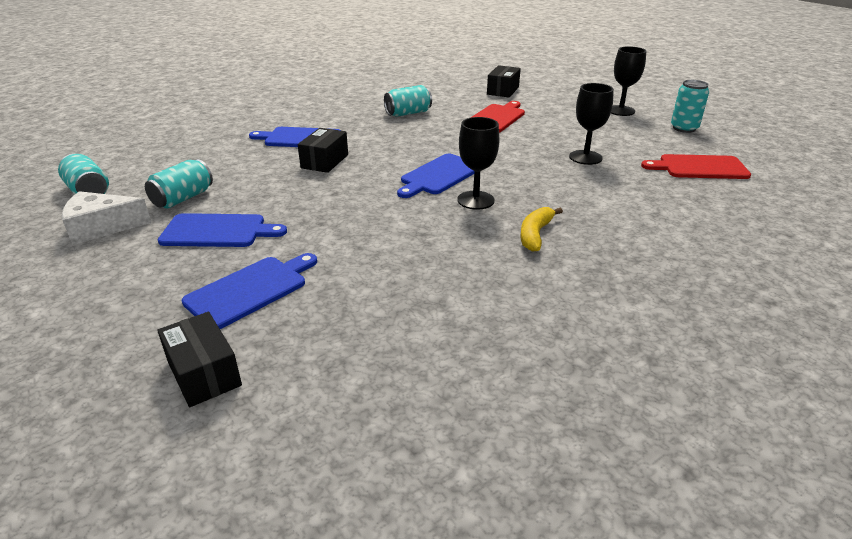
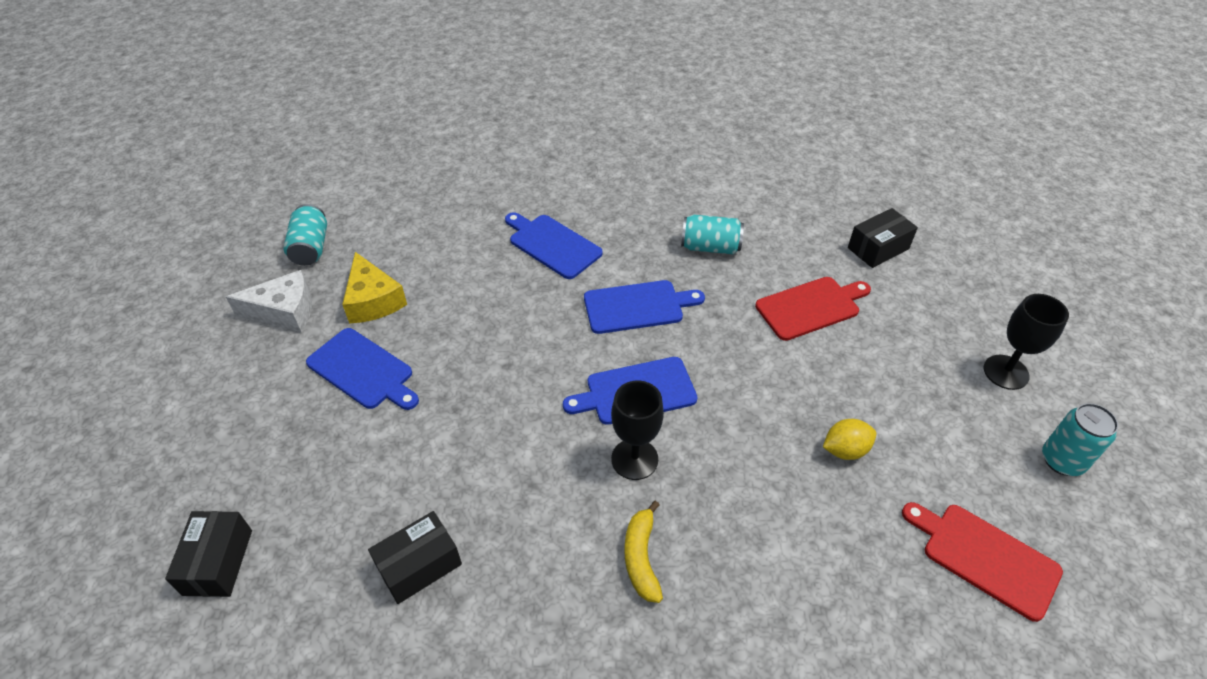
camera: 35 degrees right, 15 degrees up
white cheese [62,191,151,245] -> white cheese turned 150 degrees clockwise [226,270,312,332]
turquoise can [145,159,213,209] -> yellow cheese [342,252,407,324]
blue cutting board [182,253,317,329] -> blue cutting board moved to [584,280,705,334]
black box [298,128,348,173] -> black box moved to [368,511,462,604]
yellow banana [520,207,563,252] -> yellow banana turned 60 degrees counterclockwise [625,501,663,603]
black goblet [569,83,614,165] -> yellow lemon [823,419,876,460]

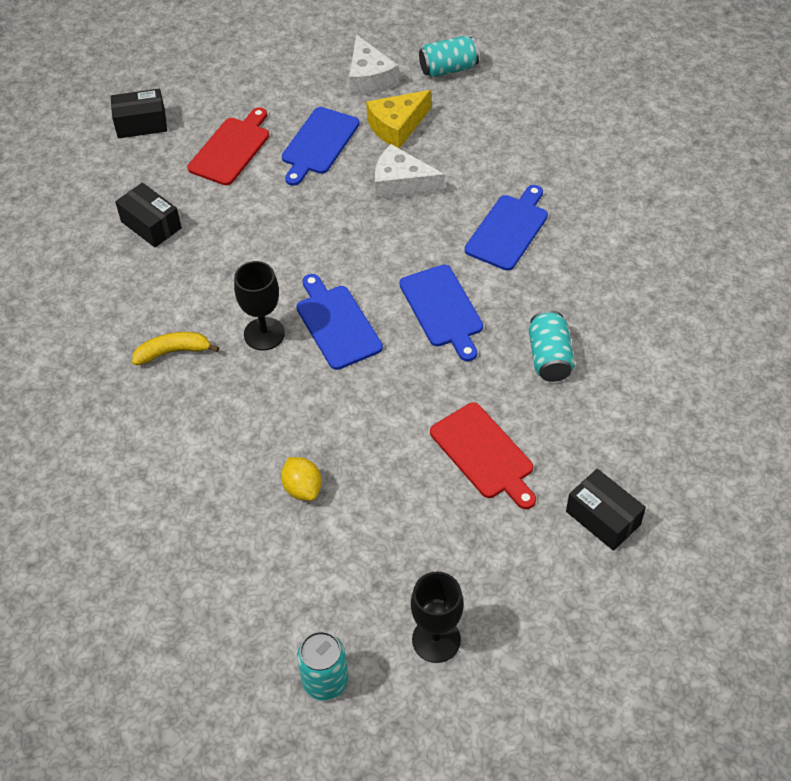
camera: 80 degrees right, 5 degrees up
red cutting board [902,502,1063,622] -> red cutting board moved to [187,107,269,185]
none -> white cheese [375,144,445,200]

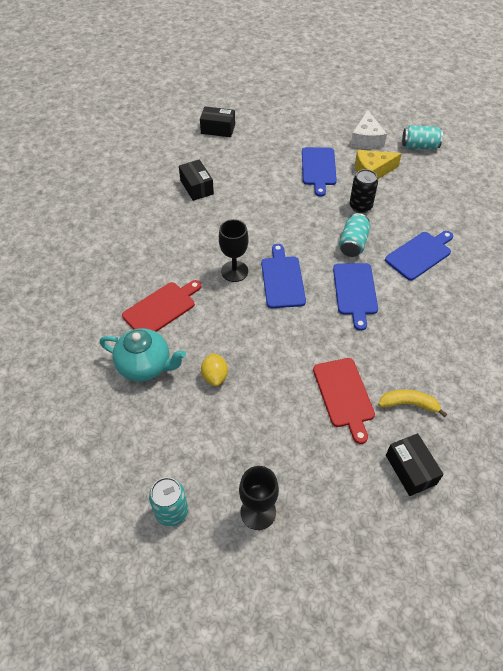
camera: 20 degrees right, 0 degrees up
yellow banana [132,332,219,365] -> yellow banana moved to [378,390,447,417]
red cutting board [187,107,269,185] -> red cutting board moved to [122,280,201,332]
blue cutting board [282,107,360,186] -> blue cutting board turned 45 degrees counterclockwise [302,147,337,197]
white cheese [375,144,445,200] -> black can [350,169,378,213]
turquoise can [529,310,575,382] -> turquoise can moved to [339,213,370,257]
none -> turquoise teapot [100,328,186,382]

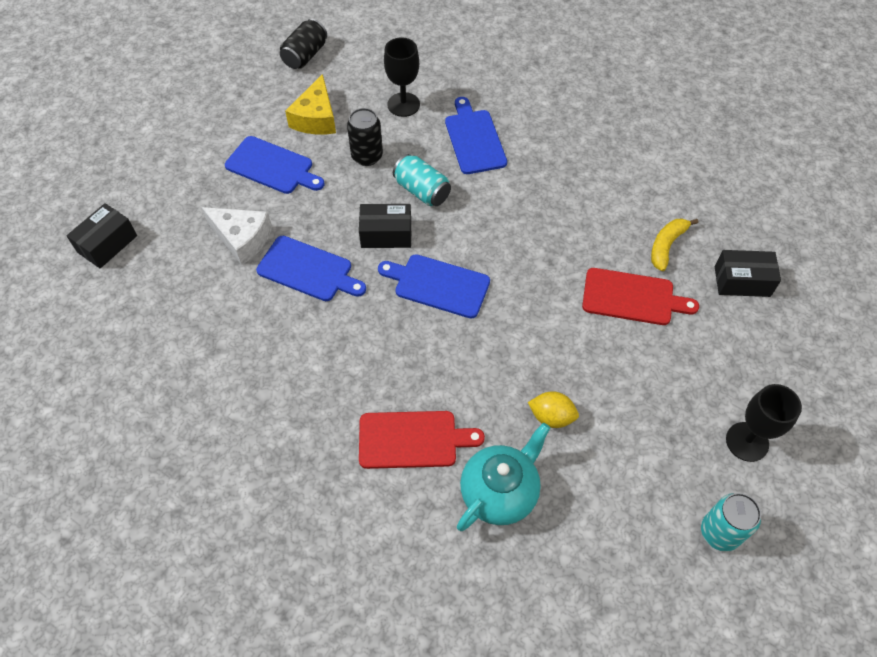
camera: 65 degrees left, 5 degrees up
red cutting board [122,280,201,332] -> red cutting board turned 105 degrees clockwise [359,411,485,469]
black box [179,159,214,201] -> black box moved to [359,204,411,248]
black goblet [219,219,249,282] -> black goblet moved to [384,37,420,117]
blue cutting board [333,263,378,331] -> blue cutting board moved to [256,236,366,301]
white cheese [351,110,387,149] -> white cheese moved to [201,207,272,265]
turquoise can [402,126,443,150] -> black can [280,19,327,69]

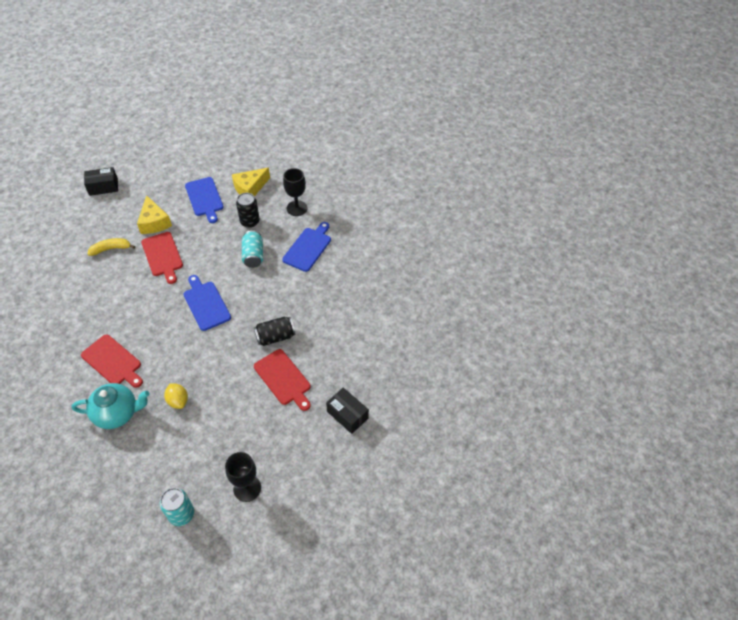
camera: 40 degrees right, 5 degrees down
white cheese [201,207,272,265] -> yellow cheese [137,195,172,234]
blue cutting board [256,236,366,301] -> red cutting board [141,232,183,284]
black can [280,19,327,69] -> black can moved to [254,317,295,346]
black box [359,204,411,248] -> none
yellow banana [651,218,698,271] -> yellow banana moved to [88,238,135,256]

